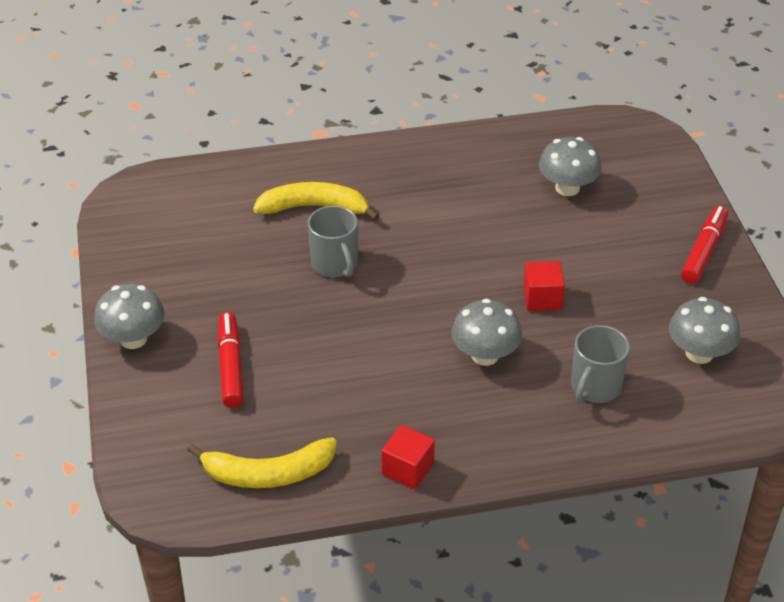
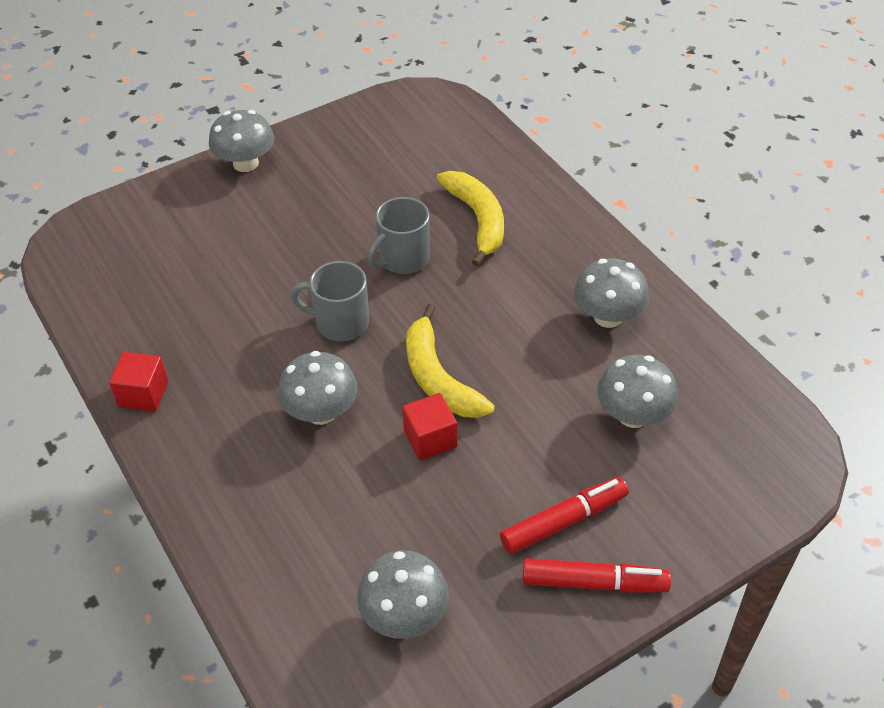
camera: 70 degrees right, 5 degrees up
yellow banana [187,438,337,488] -> yellow banana moved to [406,304,494,418]
red marker [218,312,244,408] -> red marker moved to [500,477,629,554]
grey mug [571,325,630,403] -> grey mug moved to [291,261,369,342]
none -> grey mushroom [574,259,649,328]

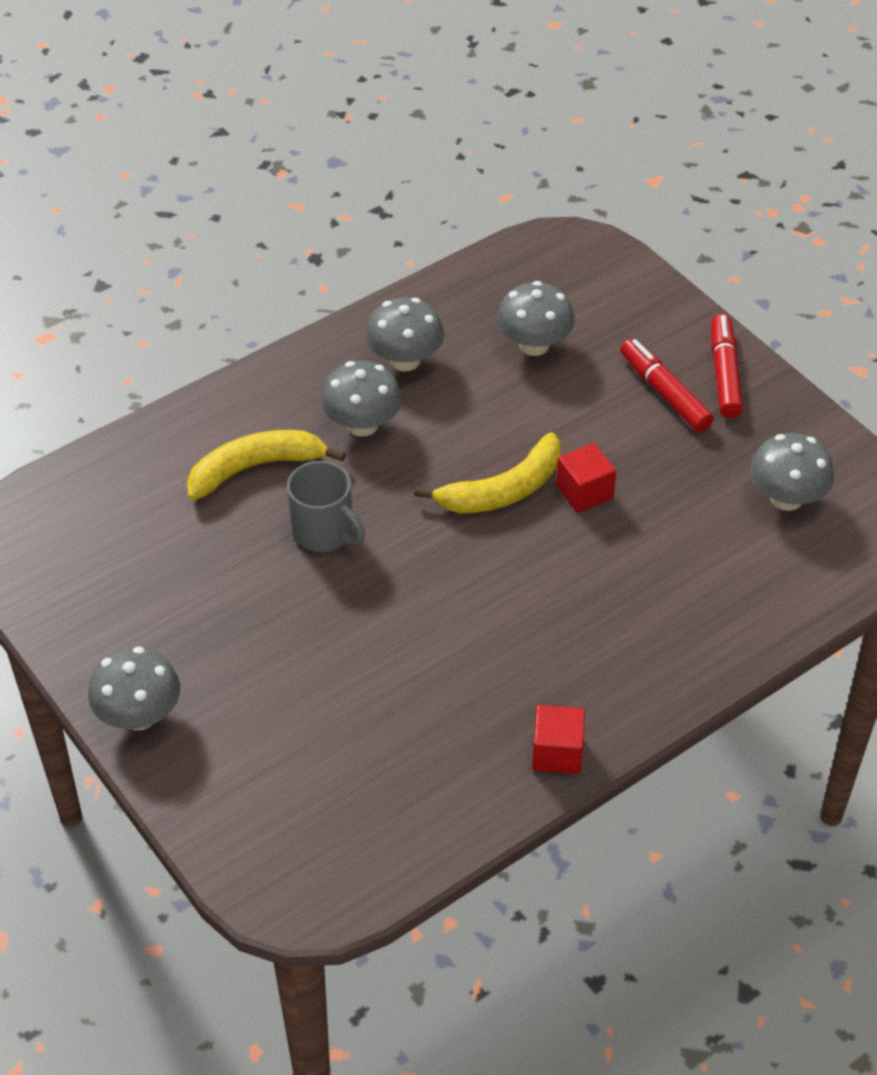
camera: 95 degrees left, 0 degrees up
grey mushroom [278,351,358,425] -> grey mushroom moved to [321,361,402,436]
grey mug [291,261,369,342] -> none

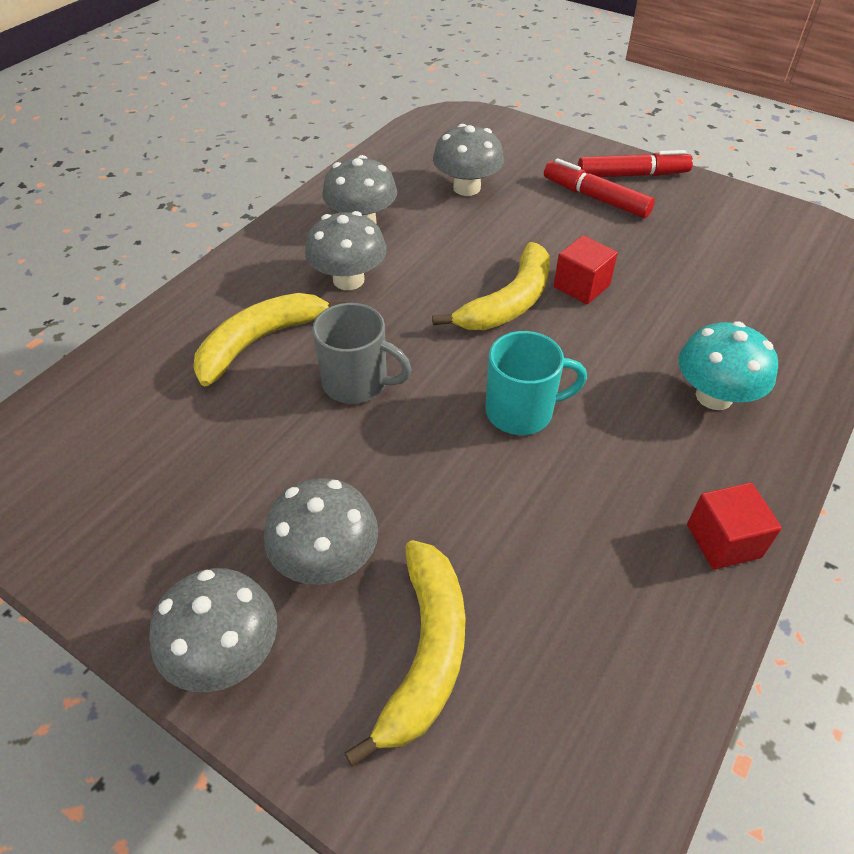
camera: 20 degrees left, 0 degrees up
red marker [711,314,743,418] -> red marker turned 105 degrees clockwise [578,150,693,177]
grey mushroom [750,433,834,511] -> grey mushroom moved to [264,478,378,585]
none -> yellow banana [344,540,466,767]
none -> turquoise mug [485,331,587,435]
none -> turquoise mushroom [679,321,778,410]

